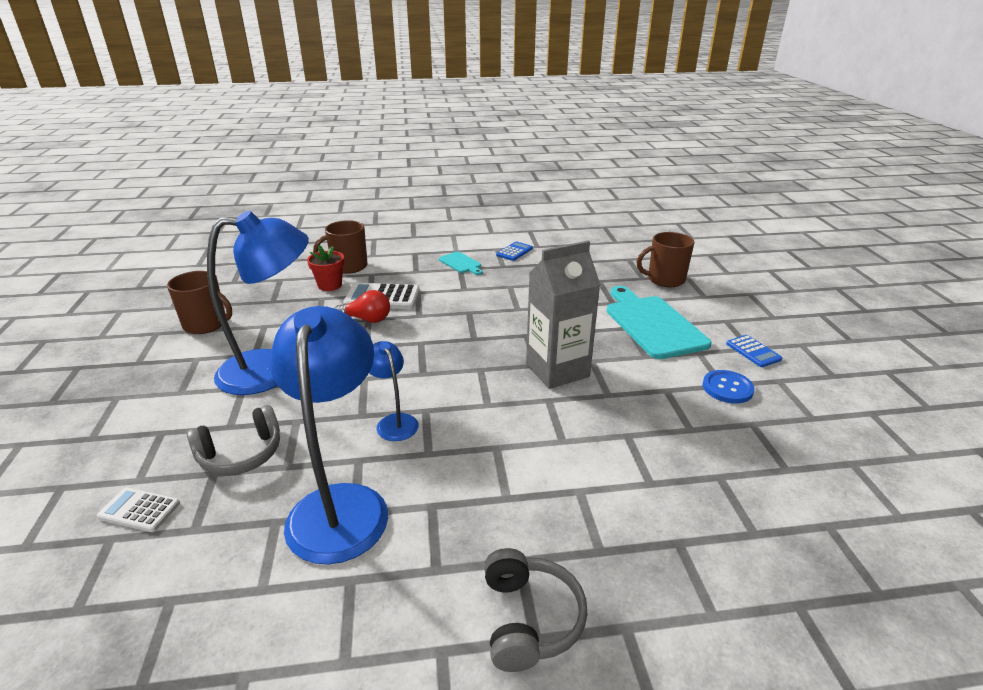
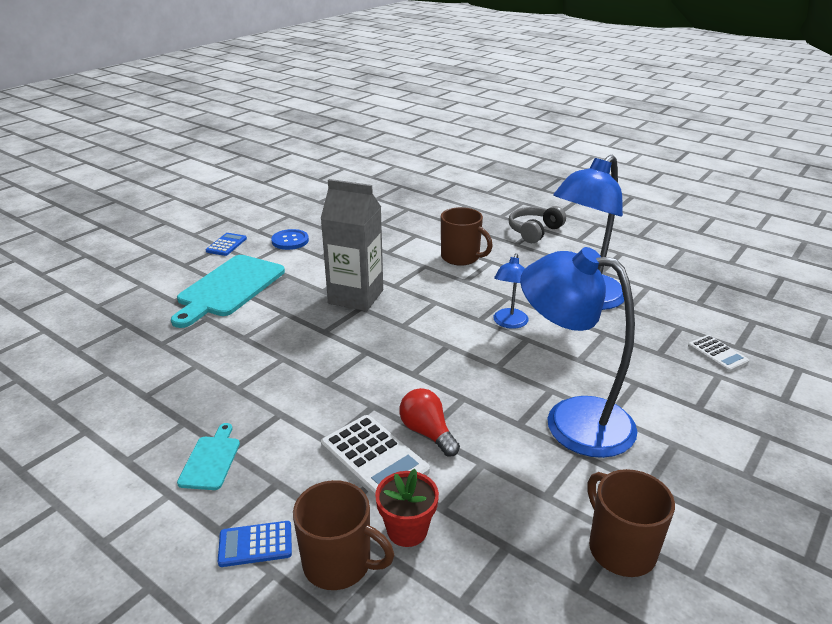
camera: 135 degrees left, 0 degrees up
grey headphones [187,405,280,476] -> none
blue calculator [496,241,533,261] -> blue calculator moved to [218,521,292,567]
brown mug [636,232,694,287] -> brown mug moved to [441,207,493,266]

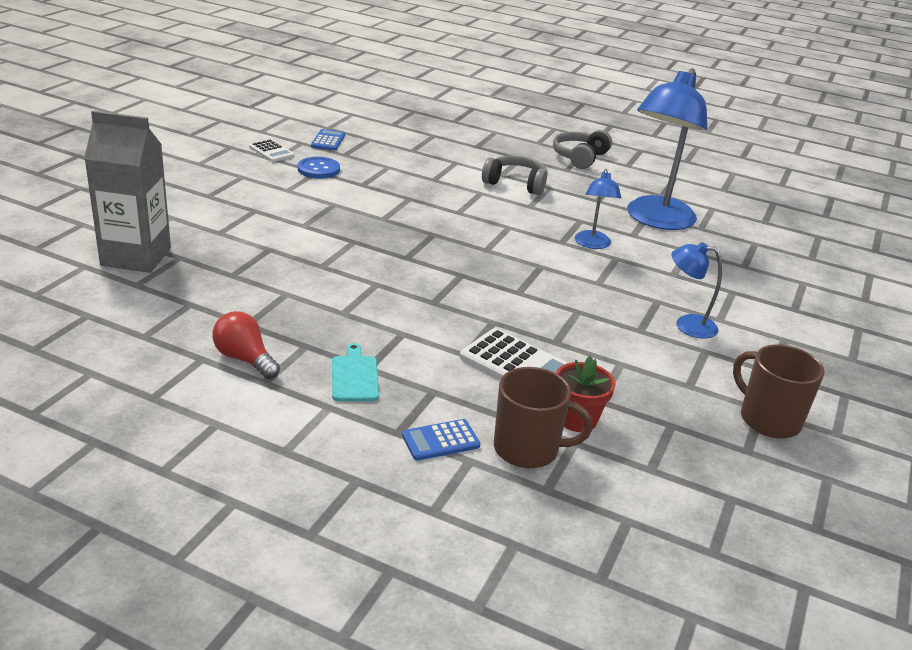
camera: 15 degrees left, 0 degrees up
turquoise cutting board [171,255,285,328] -> none
blue calculator [205,233,247,256] -> blue calculator moved to [311,129,345,150]
grey carton [320,179,383,311] -> grey carton moved to [84,110,171,273]
red light bulb [399,388,460,457] -> red light bulb moved to [213,311,280,379]
brown mug [441,207,493,266] -> grey headphones [482,155,548,195]
blue lamp [520,247,637,458] -> blue lamp [672,242,722,339], size x0.49
white calculator [688,335,749,372] -> white calculator moved to [249,139,294,162]

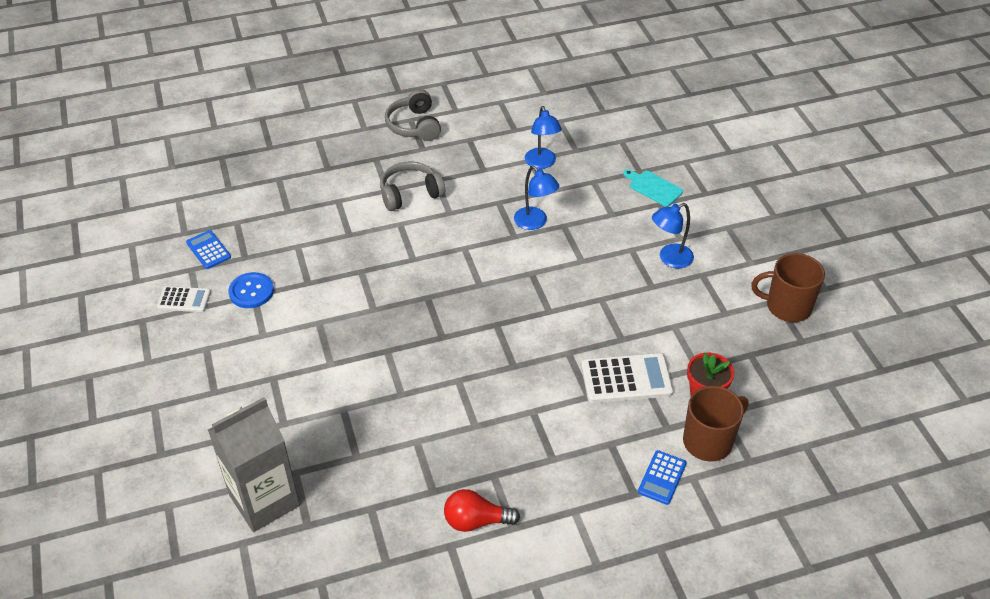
camera: 40 degrees left, 15 degrees up
turquoise cutting board [332,343,379,401] -> turquoise cutting board moved to [623,169,683,207]
blue lamp [627,68,707,230] -> blue lamp [525,106,562,169], size x0.49

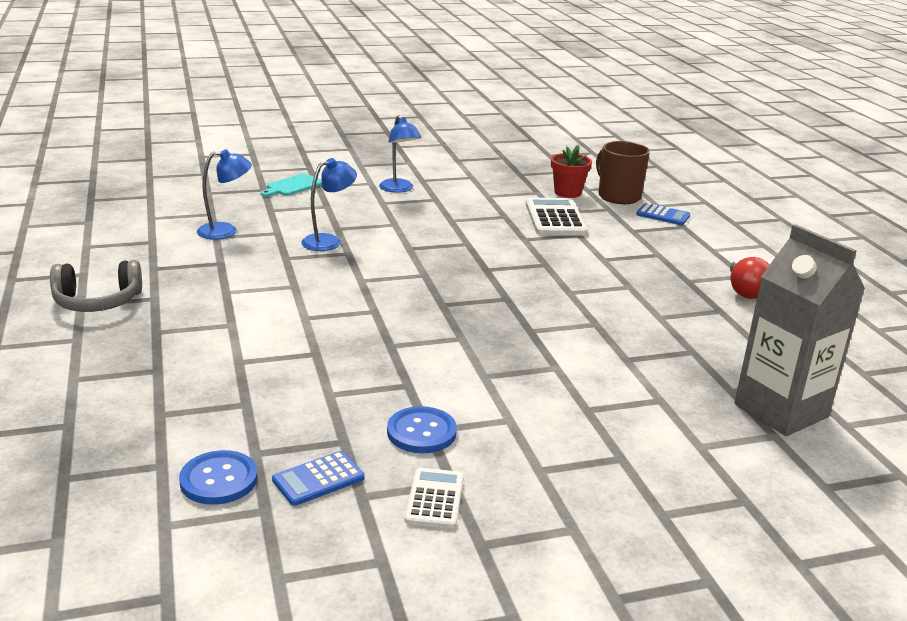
camera: 90 degrees left, 20 degrees down
grey headphones [380,162,445,211] -> none
brown mug [751,253,825,322] -> none
none -> blue button [179,450,258,505]

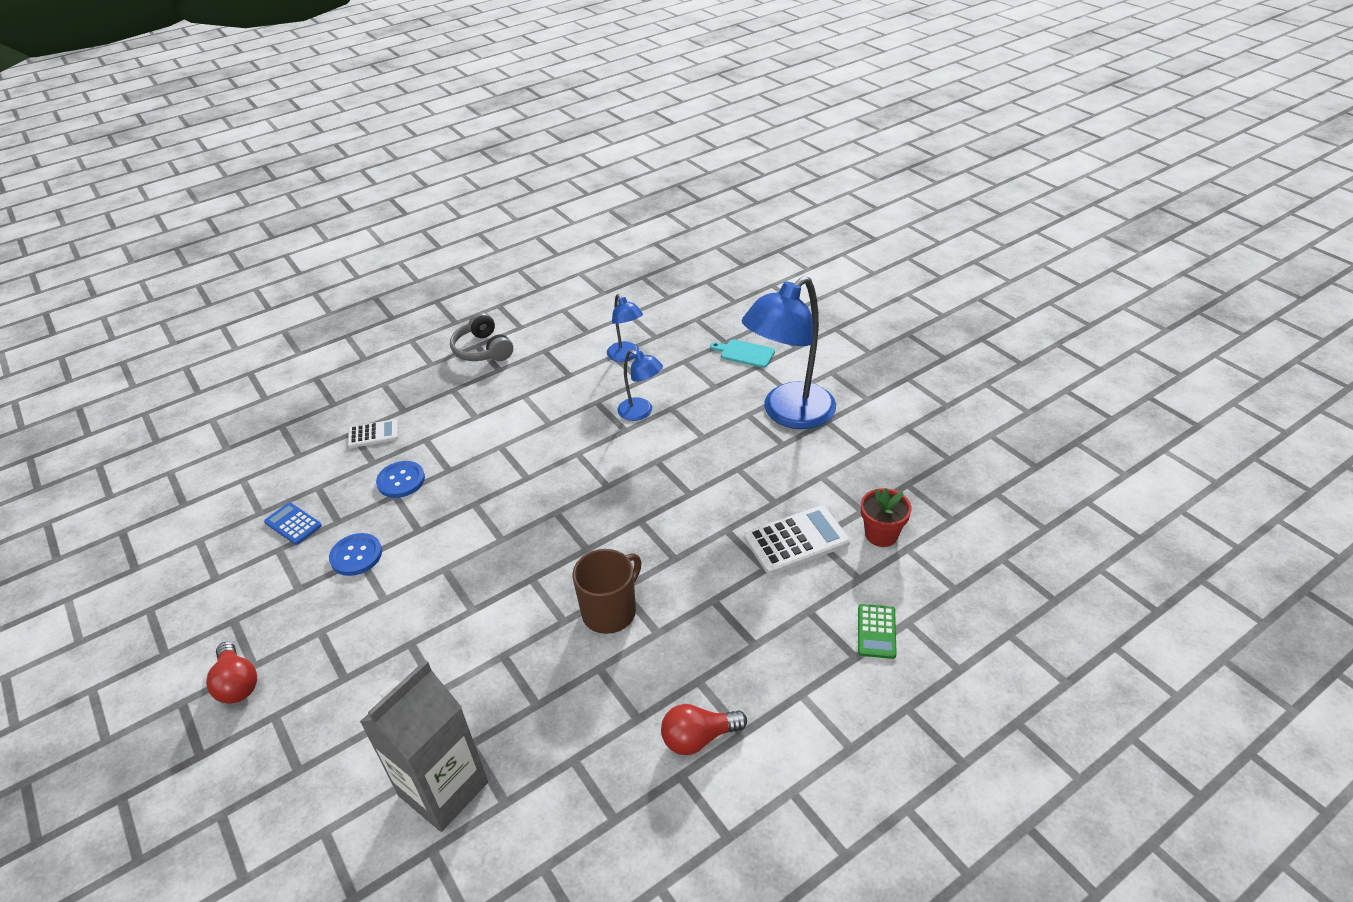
camera: 75 degrees right, 15 degrees up
blue button [179,450,258,505] -> blue button moved to [376,461,425,498]
blue lamp [379,115,421,193] -> blue lamp [742,276,836,429], size x2.03
white calculator [405,468,464,529] -> white calculator moved to [348,419,398,448]
brown mug [596,141,650,204] -> brown mug moved to [573,549,641,634]
blue calculator [636,203,690,225] -> green calculator [858,604,897,659]
none -> red light bulb [206,642,257,703]

